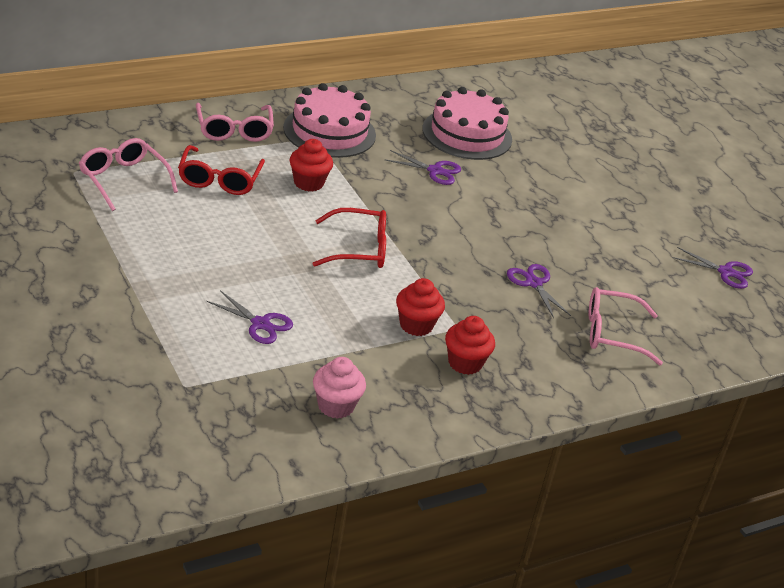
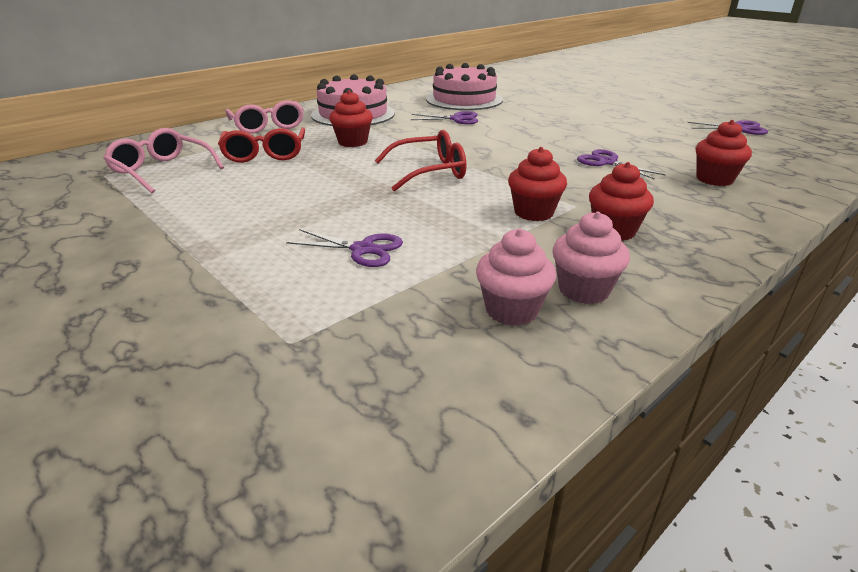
camera: 10 degrees left, 5 degrees down
pink glasses [589,287,663,365] -> red cupcake [696,120,752,186]
none -> pink cupcake [553,211,630,304]

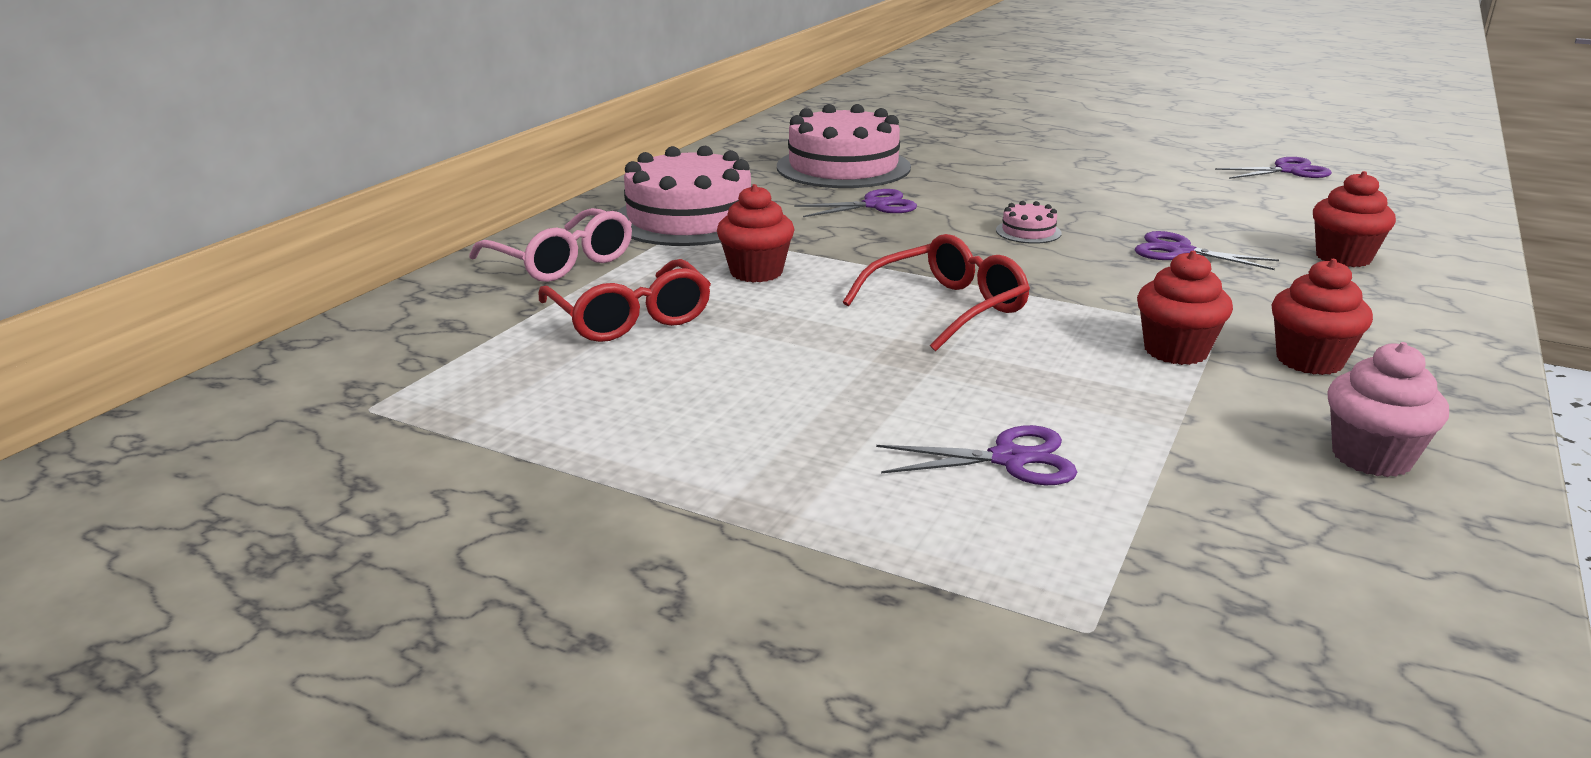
camera: 20 degrees left, 5 degrees down
pink glasses [103,128,224,194] -> none
pink cupcake [476,229,556,326] -> none
none -> pink cake [996,201,1061,244]

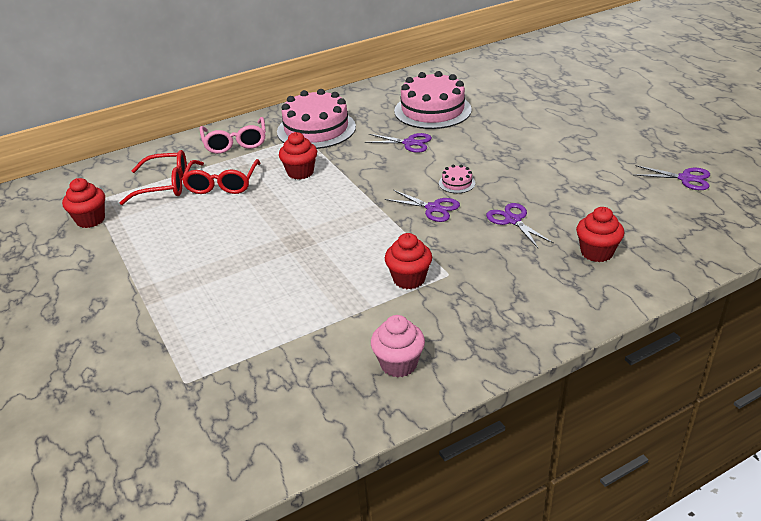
camera: 35 degrees right, 10 degrees up
red glasses [843,234,1030,351] -> red glasses moved to [120,150,187,205]
purple scissors [876,425,1077,485] -> purple scissors moved to [385,190,460,222]
red cupcake [1271,259,1373,375] -> red cupcake moved to [62,178,105,228]

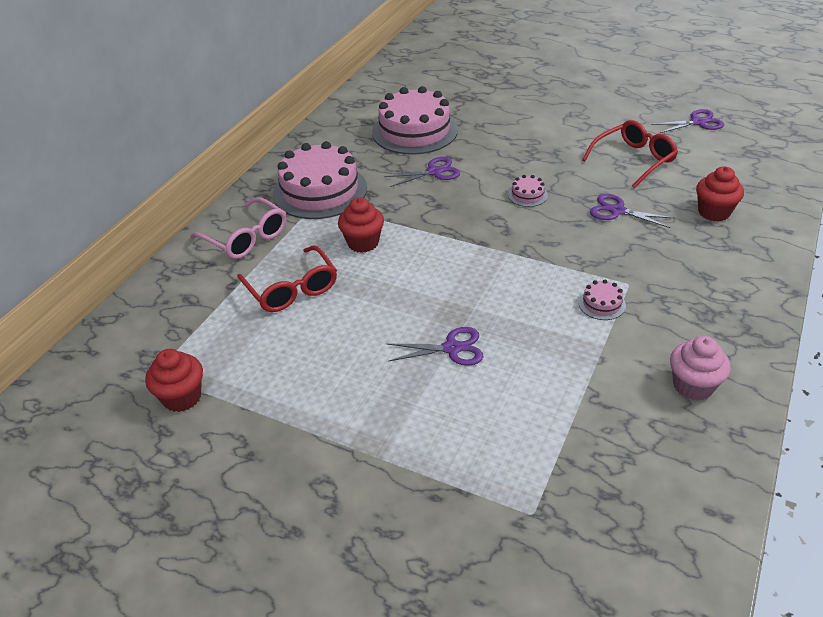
camera: 35 degrees left, 5 degrees up
red glasses [120,150,187,205] -> red glasses moved to [582,120,678,188]
purple scissors [385,190,460,222] -> purple scissors moved to [387,327,484,366]
red cupcake [385,233,432,289] -> pink cake [578,280,626,320]

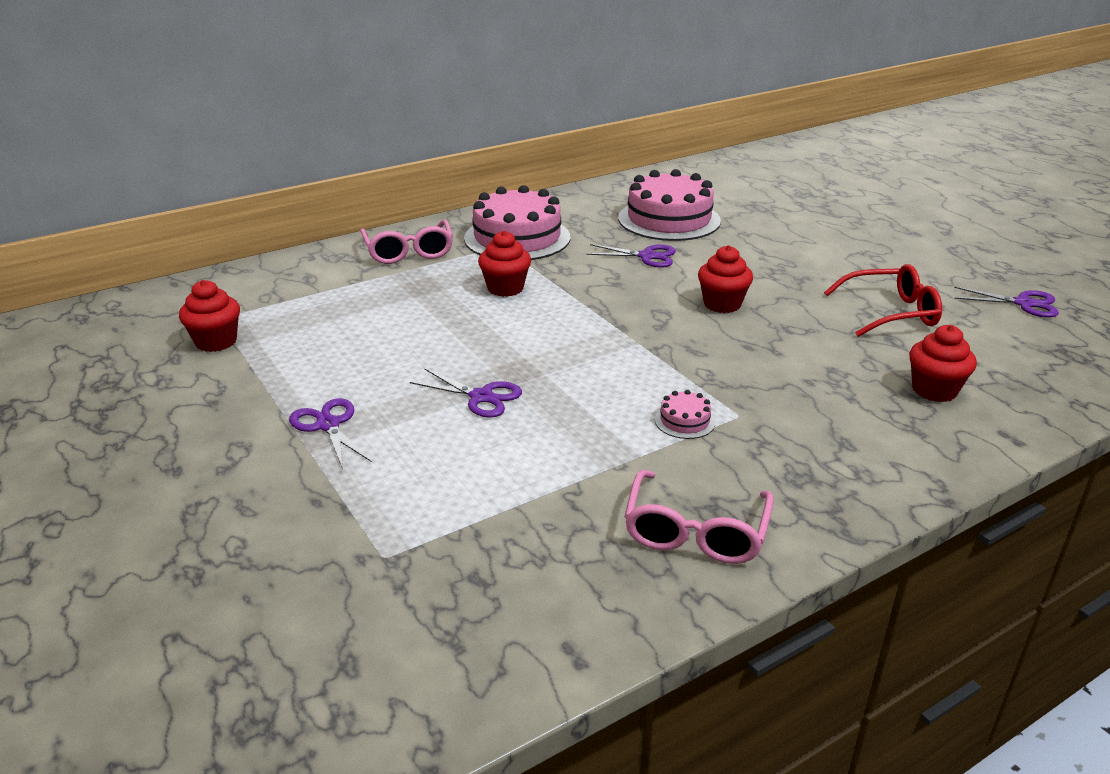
camera: 30 degrees right, 10 degrees down
red glasses [237,245,337,312] -> none
pink cake [508,175,548,207] -> red cupcake [698,245,753,313]
purple scissors [590,194,674,228] -> purple scissors moved to [289,398,372,469]
pink cupcake [670,336,730,401] -> pink glasses [624,470,774,564]

